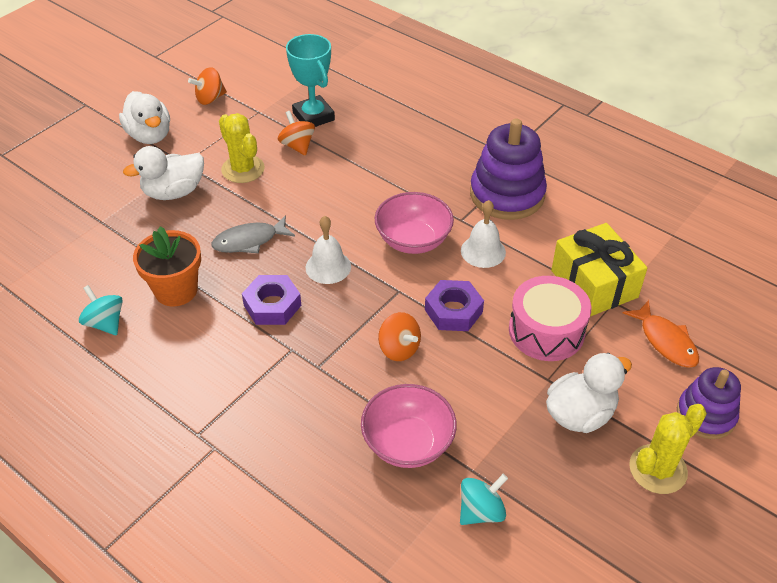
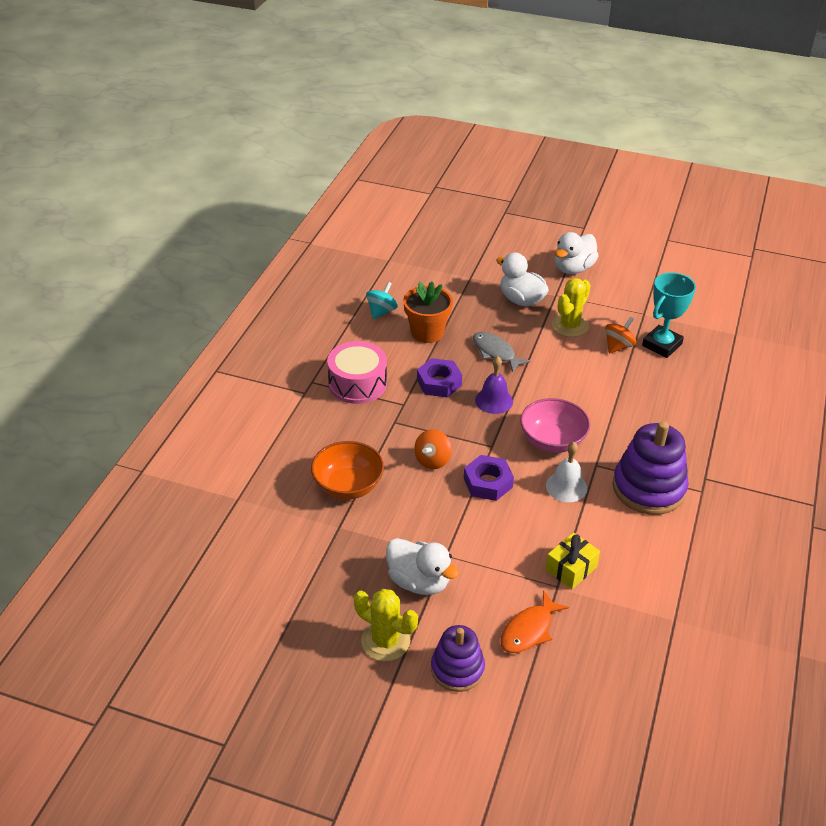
camera: 70 degrees right, 5 degrees down
orange spinning top [188,67,227,105] -> none
white bell [306,216,351,284] -> purple bell [475,356,513,414]
pink bowl [361,384,457,468] -> orange bowl [311,441,384,499]
turquoise spinning top [460,474,508,525] -> none
pink drum [509,276,591,361] -> pink drum moved to [327,341,387,404]
yellow gift [551,223,648,317] -> yellow gift [545,532,600,589], size x0.61

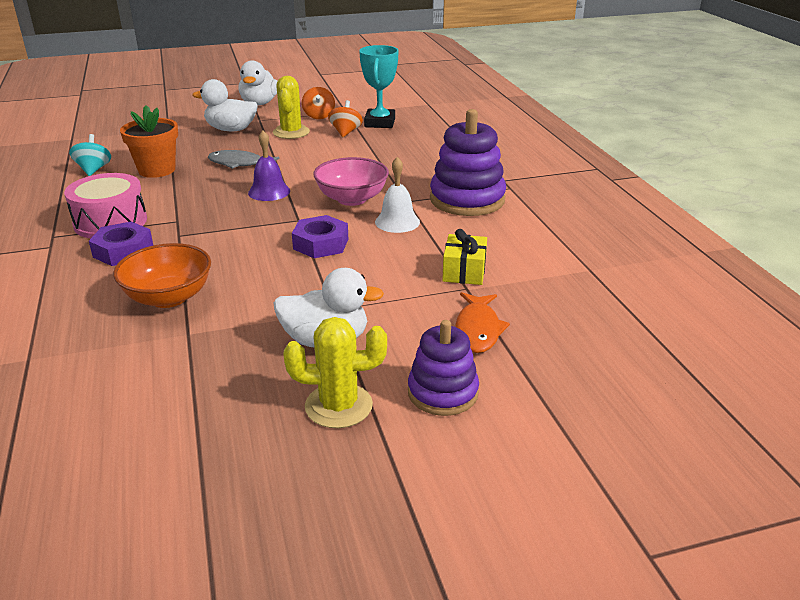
camera: 35 degrees left, 10 degrees down
orange spinning top [414,429,452,469] -> orange spinning top moved to [302,87,335,119]
purple nut [417,358,462,397] -> purple nut moved to [89,222,153,266]

